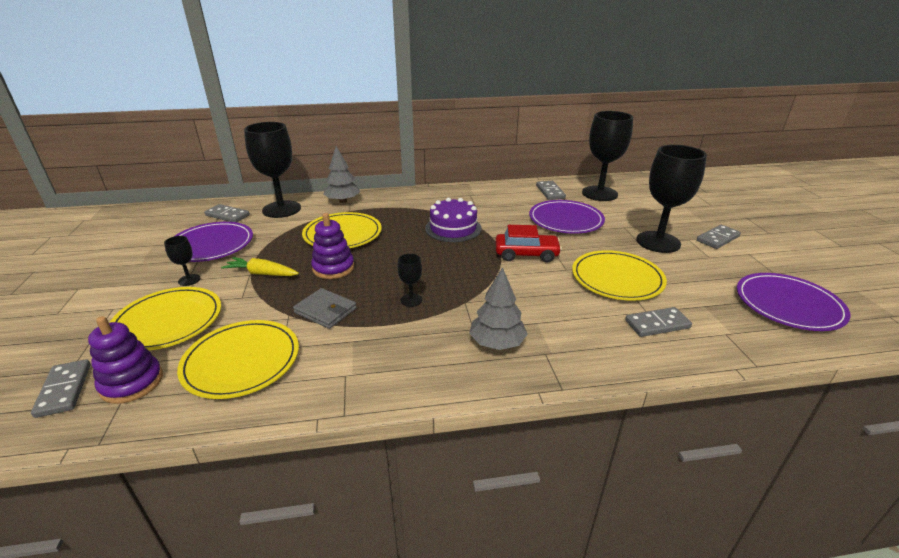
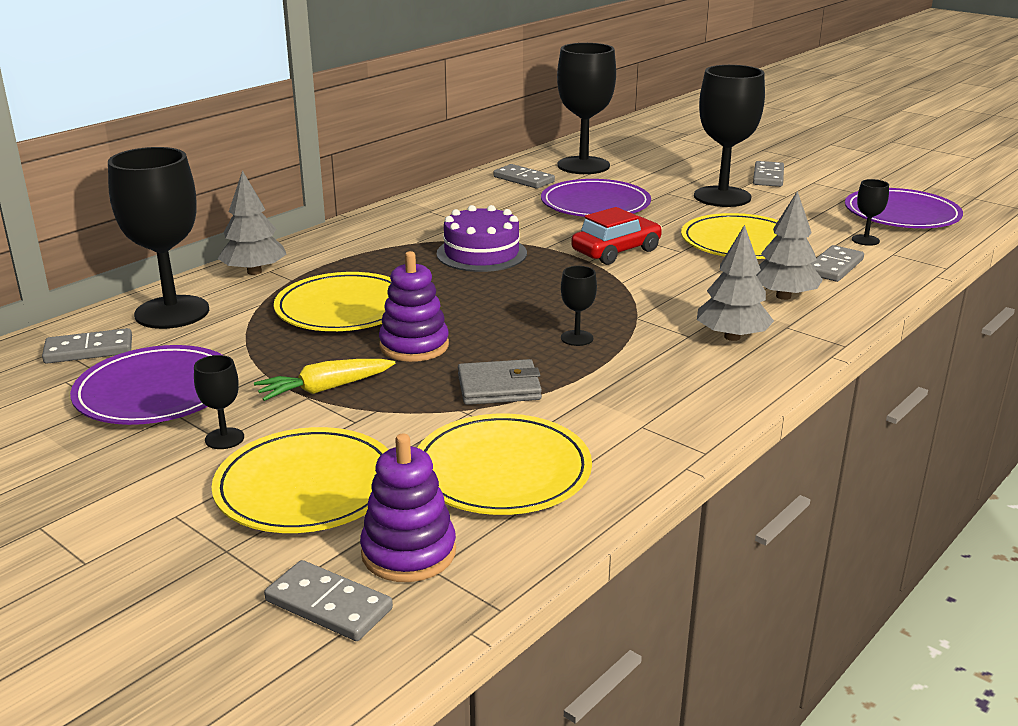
camera: 40 degrees left, 5 degrees down
none -> grey tree [756,191,823,300]
none -> black goblet [852,179,889,246]

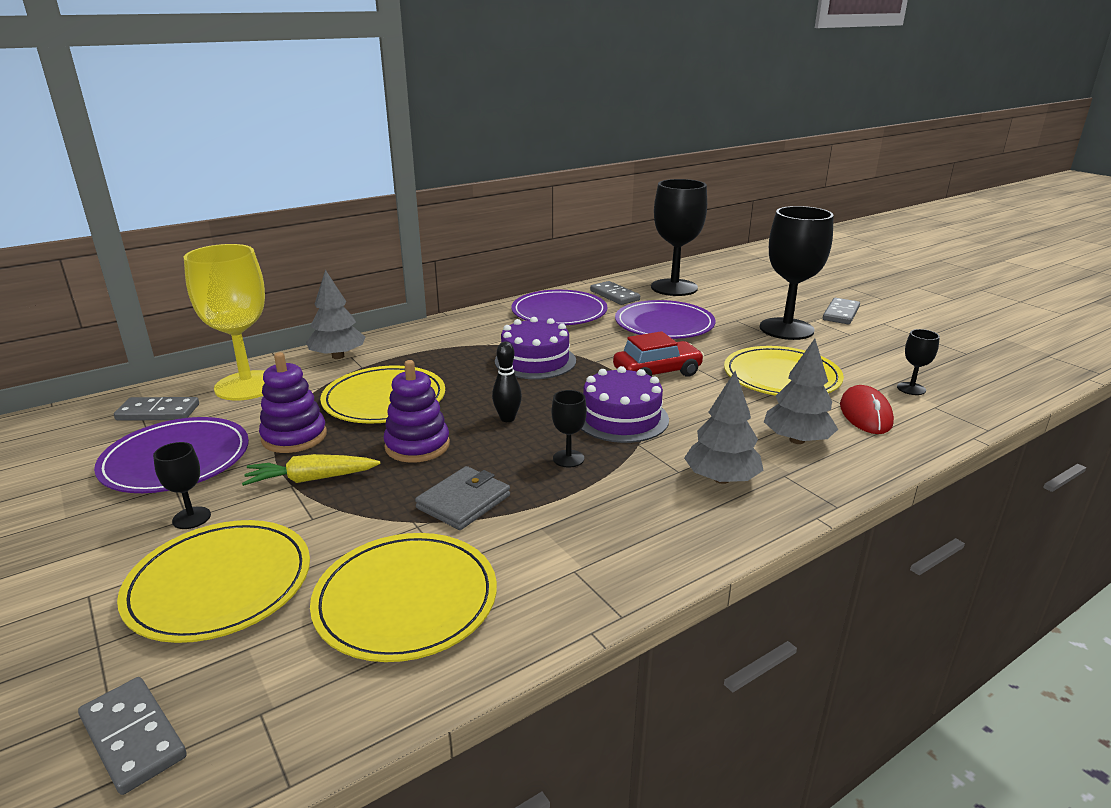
camera: 15 degrees right, 0 degrees up
black goblet [108,147,209,329] -> yellow goblet [184,244,265,401]
purple stacking toy [360,433,456,582] -> purple stacking toy moved to [259,352,327,453]
grey wallet [458,359,542,405] -> grey wallet turned 60 degrees counterclockwise [415,466,510,530]
grey domino [810,245,864,282] -> red mouse [840,385,894,434]
purple plate [845,188,963,228] -> purple plate moved to [511,290,607,325]
none -> black bowling pin [492,342,522,422]
none -> purple cake [581,366,669,443]

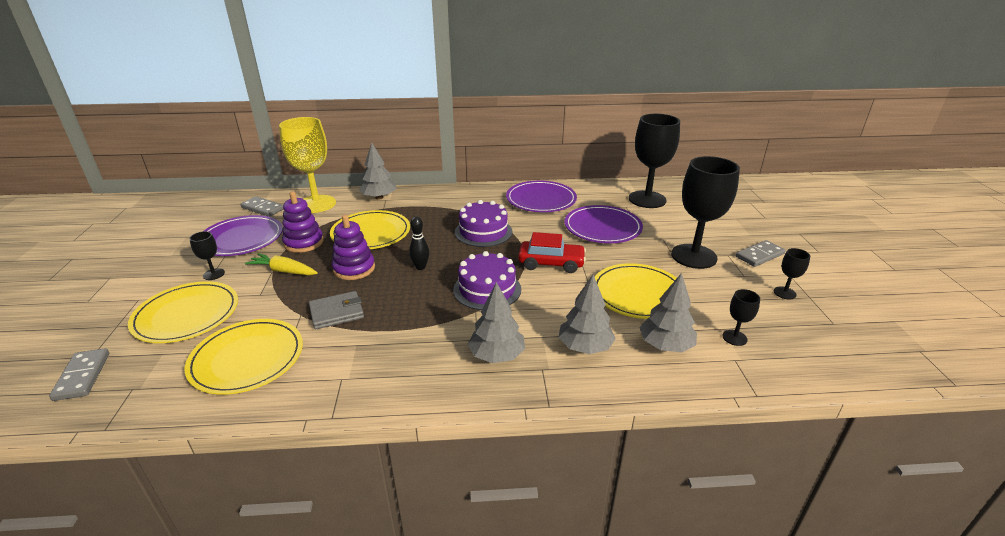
camera: 30 degrees right, 5 degrees up
black goblet [551,390,587,468] -> black goblet moved to [774,248,810,299]
grey domino [590,281,640,305] -> none
red mouse [840,385,894,434] -> grey tree [639,273,697,352]

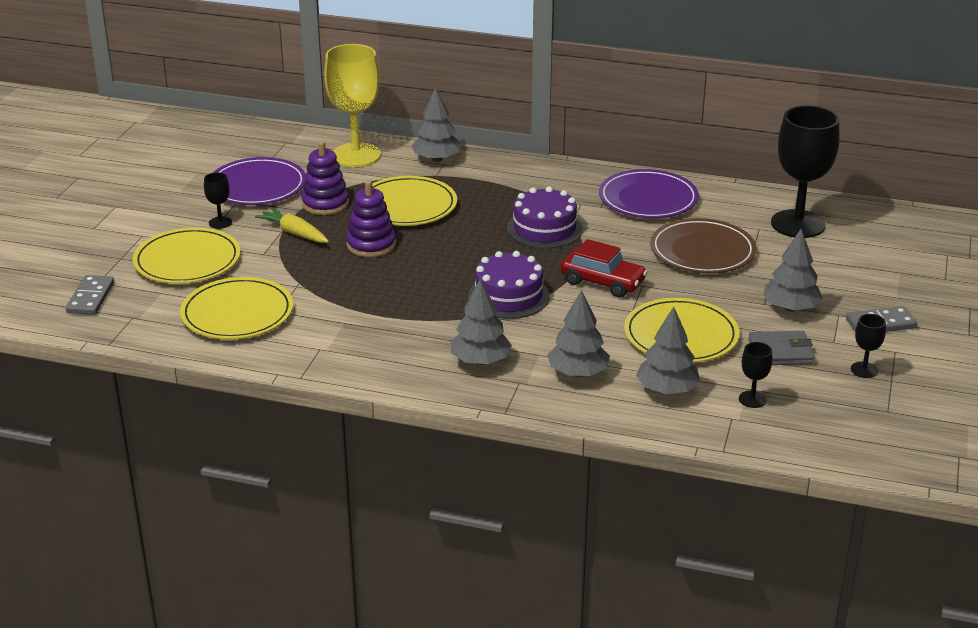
camera: 20 degrees right, 0 degrees up
grey domino [241,196,283,217] -> none
grey wallet [309,291,364,329] -> grey wallet moved to [748,331,814,365]
black bowling pin [409,216,430,270] -> none
purple plate [564,205,643,243] -> brown plate [650,218,757,273]
black goblet [671,156,740,269] -> grey tree [763,229,823,312]

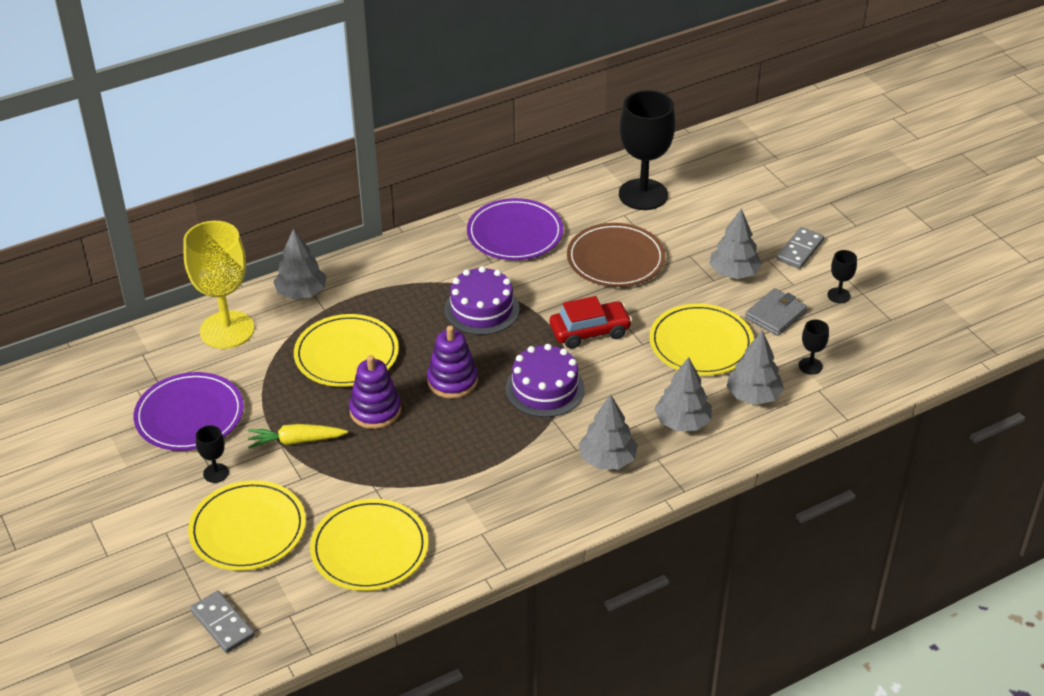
camera: 45 degrees left, 10 degrees up
purple stacking toy [301,141,349,215] -> purple stacking toy moved to [427,326,478,399]

